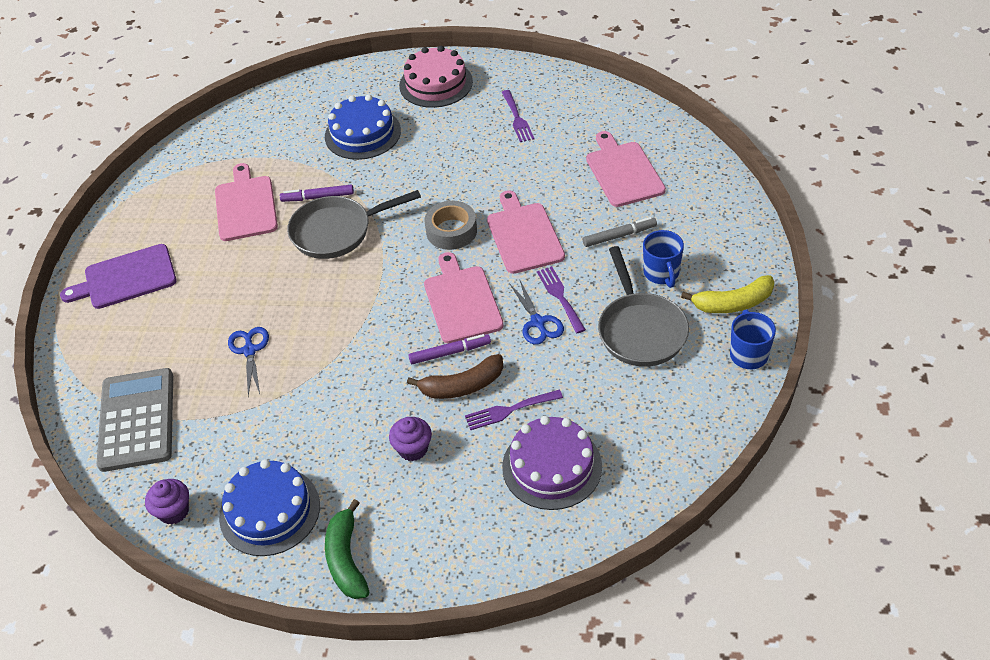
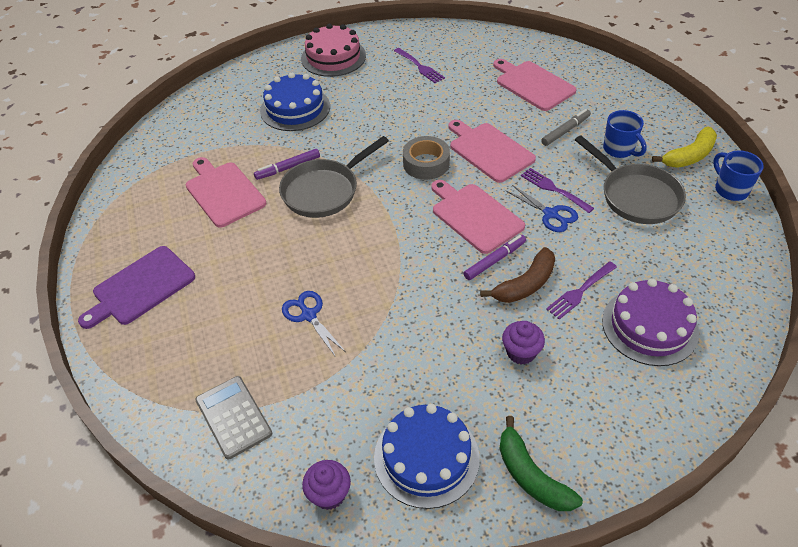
camera: 25 degrees left, 0 degrees up
grey calculator [96,368,173,472] -> grey calculator [195,376,272,460], size x0.67

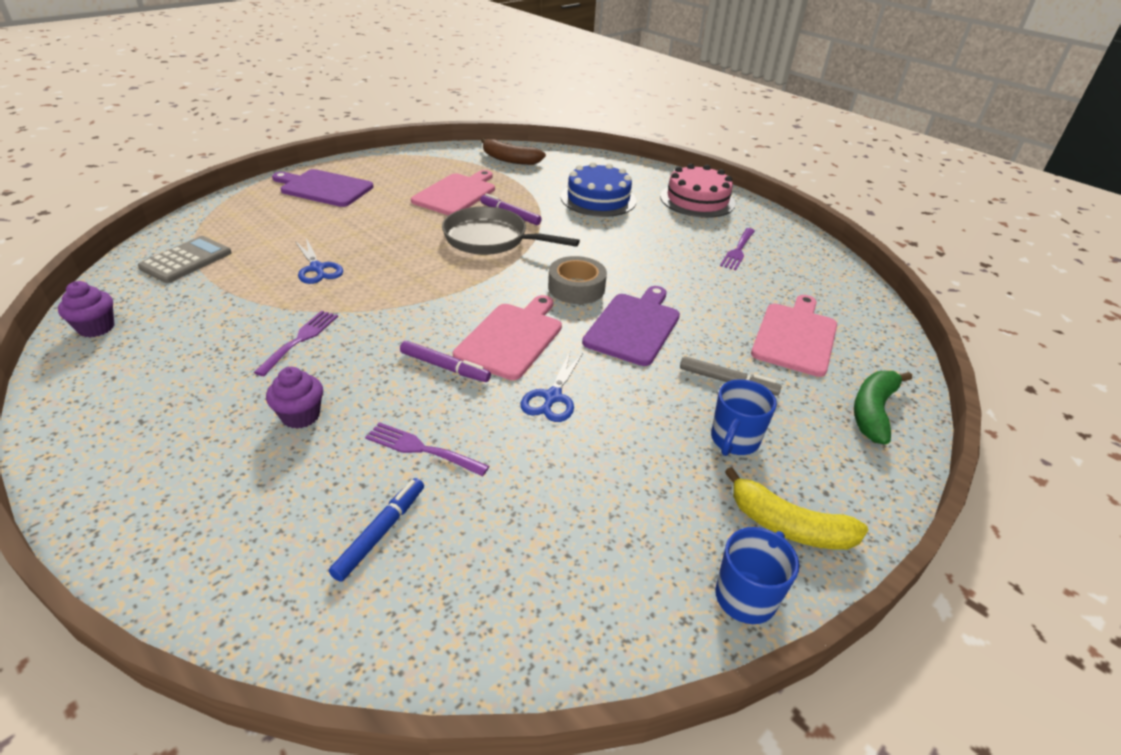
camera: 60 degrees right, 10 degrees down
blue scissors [282,291,346,357] -> blue scissors turned 120 degrees clockwise [295,238,343,284]
blue cake [374,404,480,509] -> none
pink cutting board [448,120,536,183] -> purple cutting board [582,286,680,366]
brown banana [480,247,555,303] -> brown banana moved to [481,138,546,165]
green banana [499,416,583,511] -> green banana moved to [854,371,912,445]
purple fork [521,168,594,213] -> purple fork moved to [254,311,338,376]
grey pan [575,135,686,224] -> none
purple cake [602,278,699,366] -> blue marker [329,478,424,582]

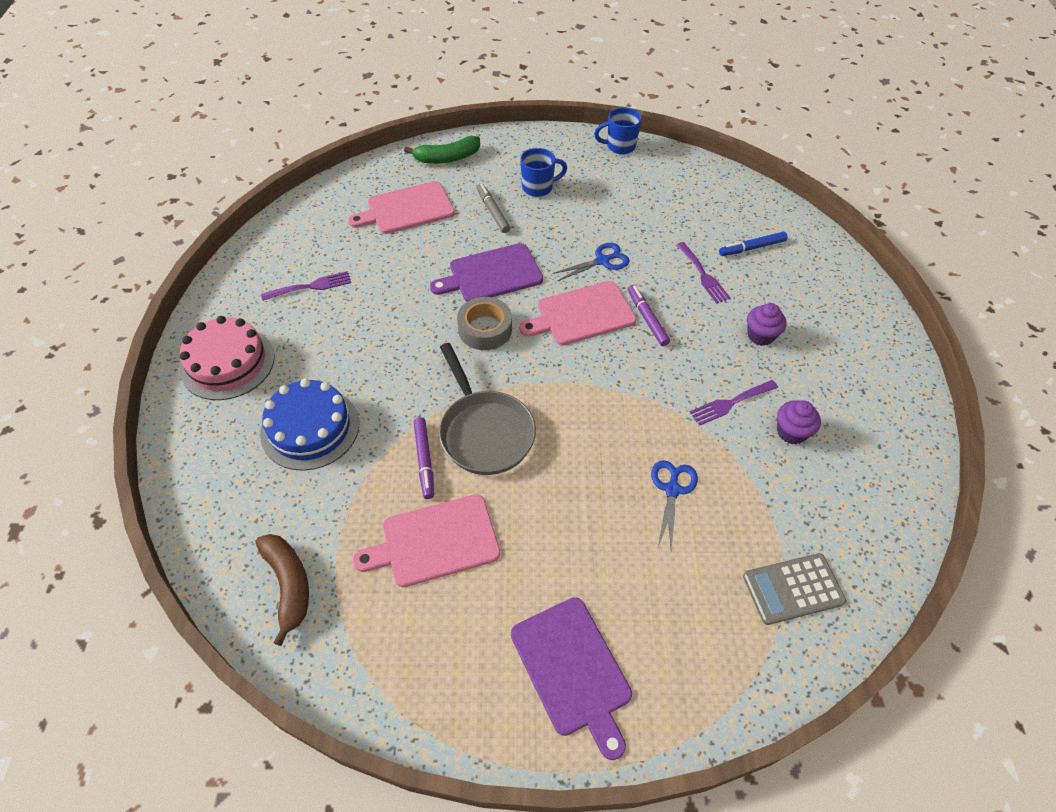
camera: 135 degrees left, 15 degrees up
purple cupcake [58,281,115,338] -> purple cupcake moved to [777,400,821,444]
yellow banana [725,467,868,550] -> none

